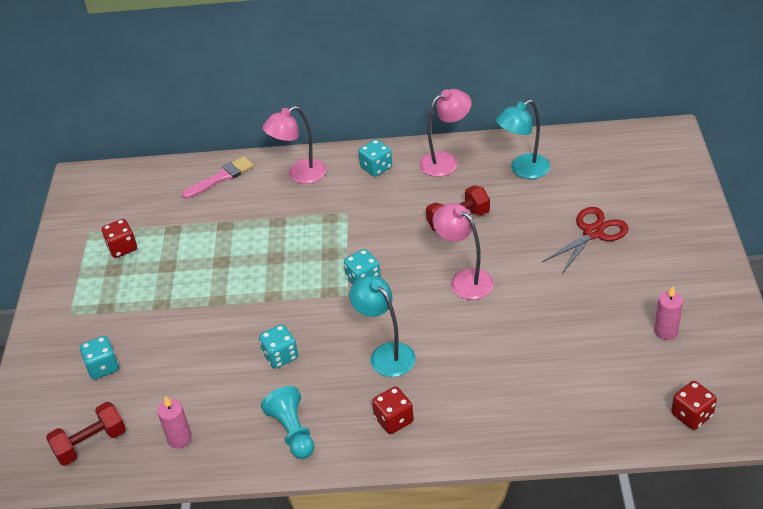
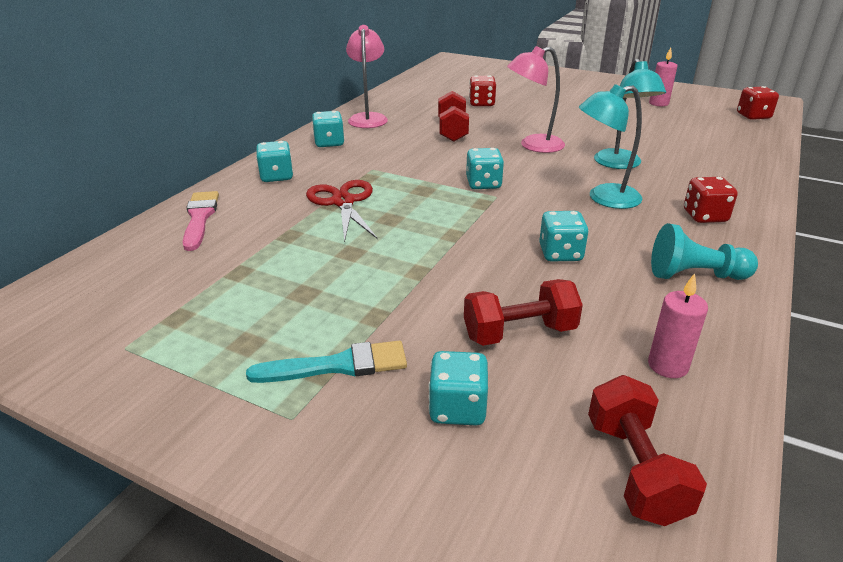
camera: 65 degrees left, 10 degrees down
red dice [101,219,137,258] -> red dice moved to [469,75,496,106]
pink lamp [262,106,327,184] -> turquoise dice [256,141,293,182]
turquoise lamp [496,99,550,179] -> turquoise lamp moved to [594,59,666,169]
red scissors [542,207,629,274] -> red scissors moved to [306,180,377,242]
none -> turquoise brush [246,341,407,383]
none -> red dumbbell [464,279,583,346]

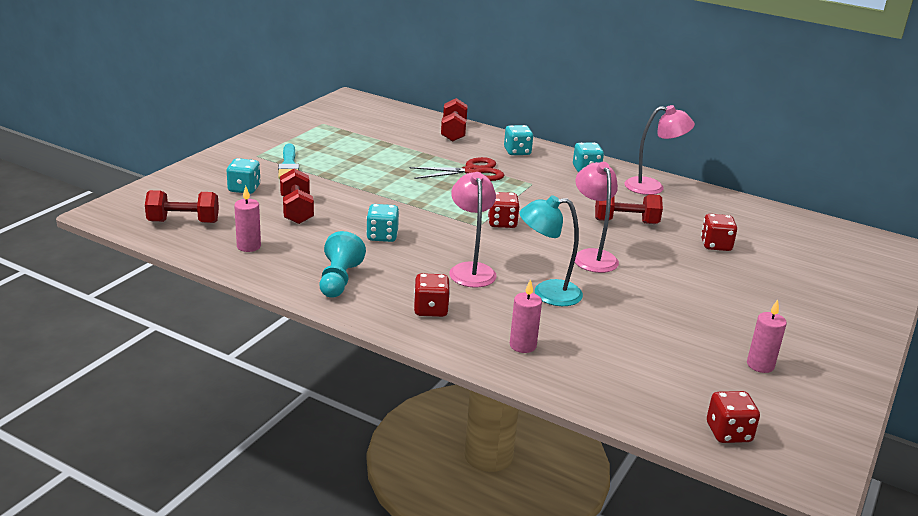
camera: 90 degrees right, 5 degrees down
pink brush [183,191,219,251] -> red dumbbell [441,98,468,142]
turquoise dice [466,148,504,189] -> red dice [488,192,519,228]
turquoise lamp [579,84,643,209] -> pink lamp [449,172,497,288]
none -> pink candle [510,279,542,353]

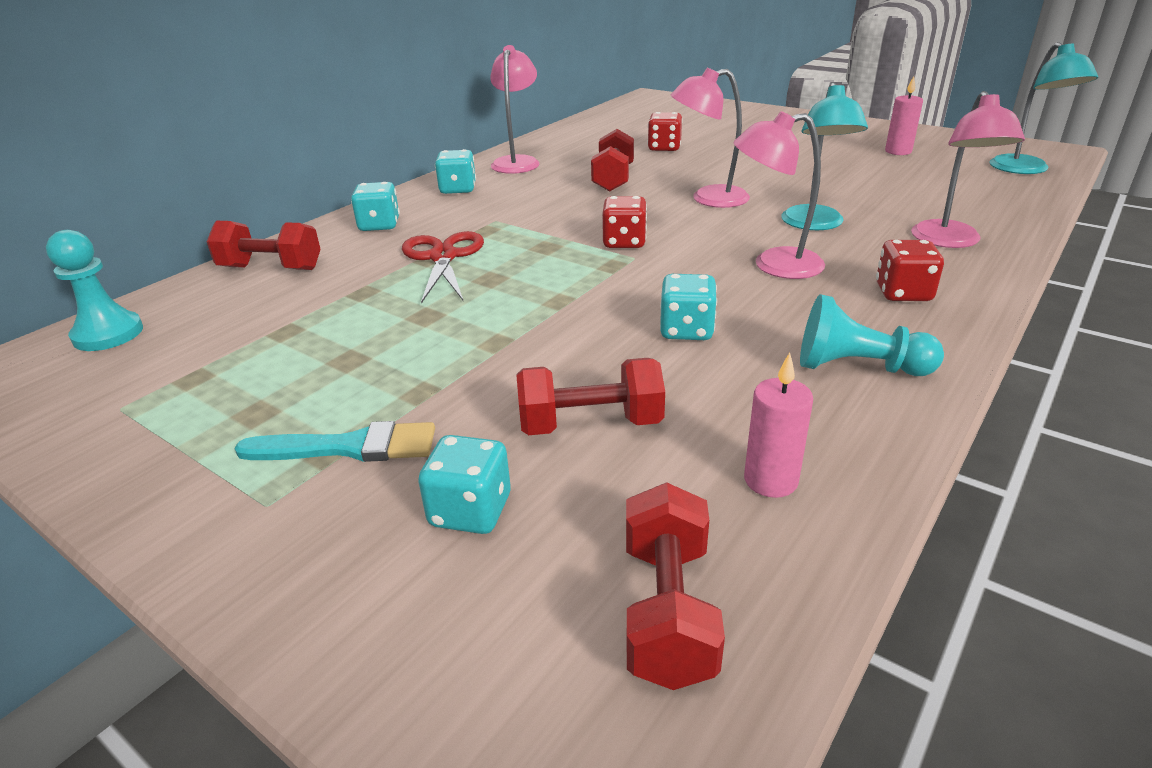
camera: 80 degrees left, 5 degrees up
pink candle [510,279,542,353] -> pink lamp [911,91,1025,248]
red dice [707,391,760,443] -> turquoise lamp [989,42,1098,174]
none -> turquoise pawn [46,230,143,351]

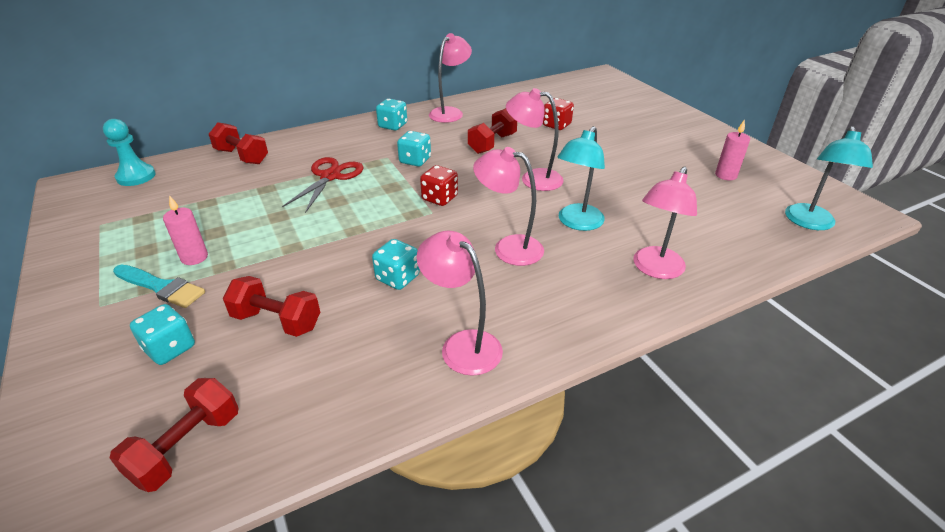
camera: 25 degrees right, 5 degrees up
turquoise dice [351,182,400,231] -> turquoise dice moved to [397,131,431,167]
pink candle [744,352,813,498] -> pink candle moved to [163,195,208,265]
turquoise pawn [800,294,944,376] -> pink lamp [416,231,503,376]
red dice [876,240,944,301] -> none

